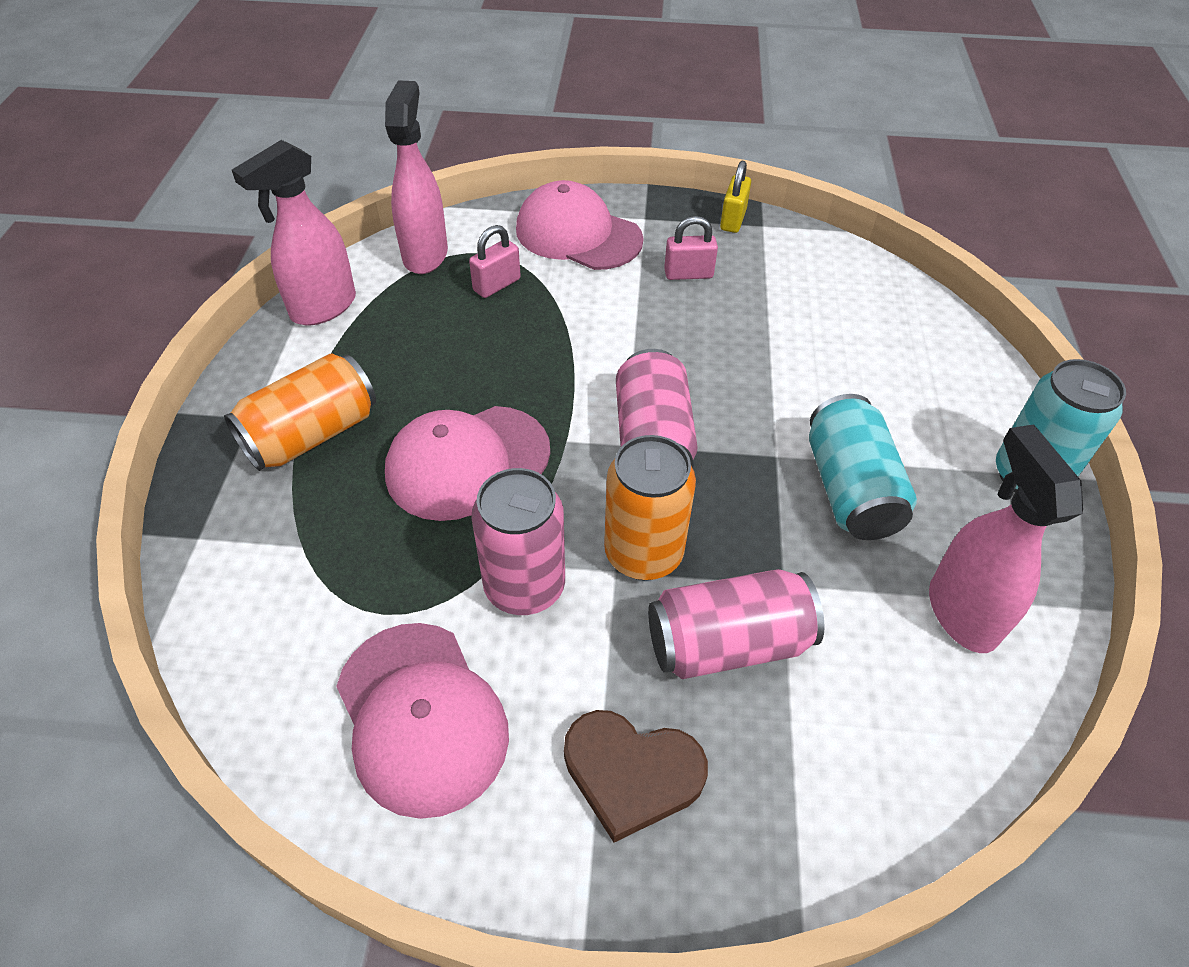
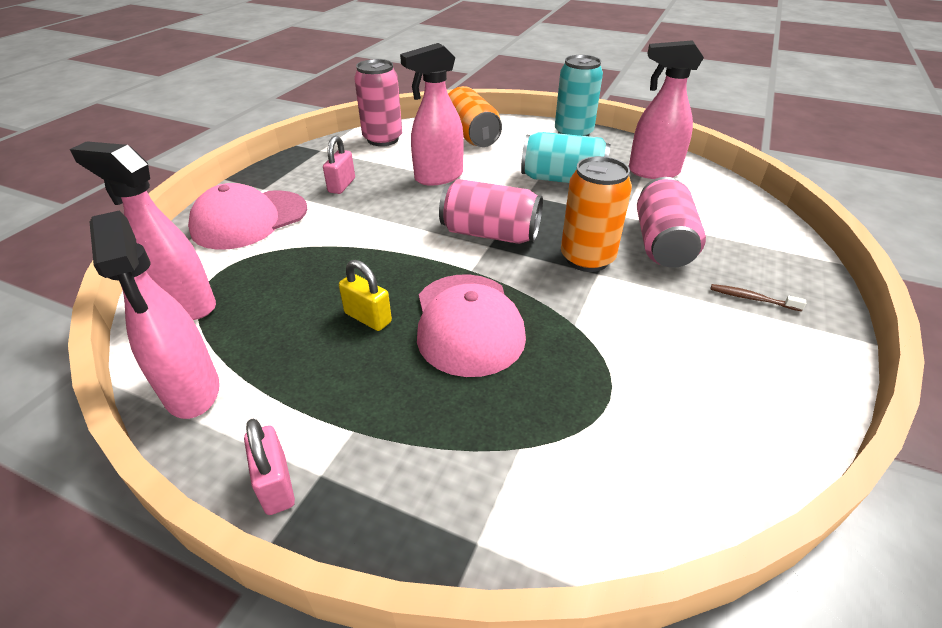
camera: 70 degrees left, 10 degrees down
orange can [224,353,376,471] -> orange can moved to [448,86,502,147]
pink cap [336,623,509,819] -> none
pink padlock [469,225,521,298] -> pink padlock moved to [244,419,295,515]
pink can [471,468,565,615] -> pink can moved to [354,59,402,146]
brown heart [564,710,708,843] -> brown toothbrush [710,284,806,311]
yellow padlock [720,161,751,233] -> yellow padlock moved to [339,260,392,331]
none -> pink spray bottle [400,43,464,186]

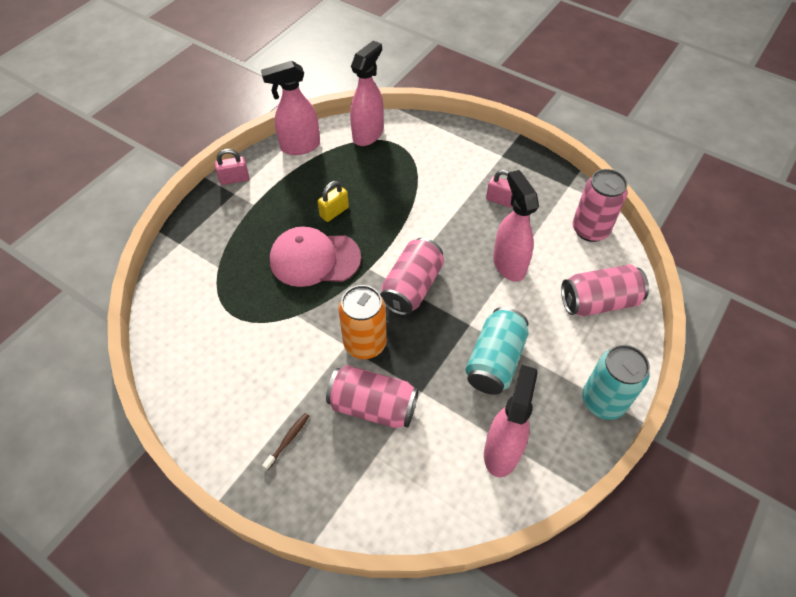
camera: 100 degrees right, 15 degrees up
pink cap [188,183,307,250] -> none
orange can [448,86,502,147] -> pink can [561,264,649,316]

